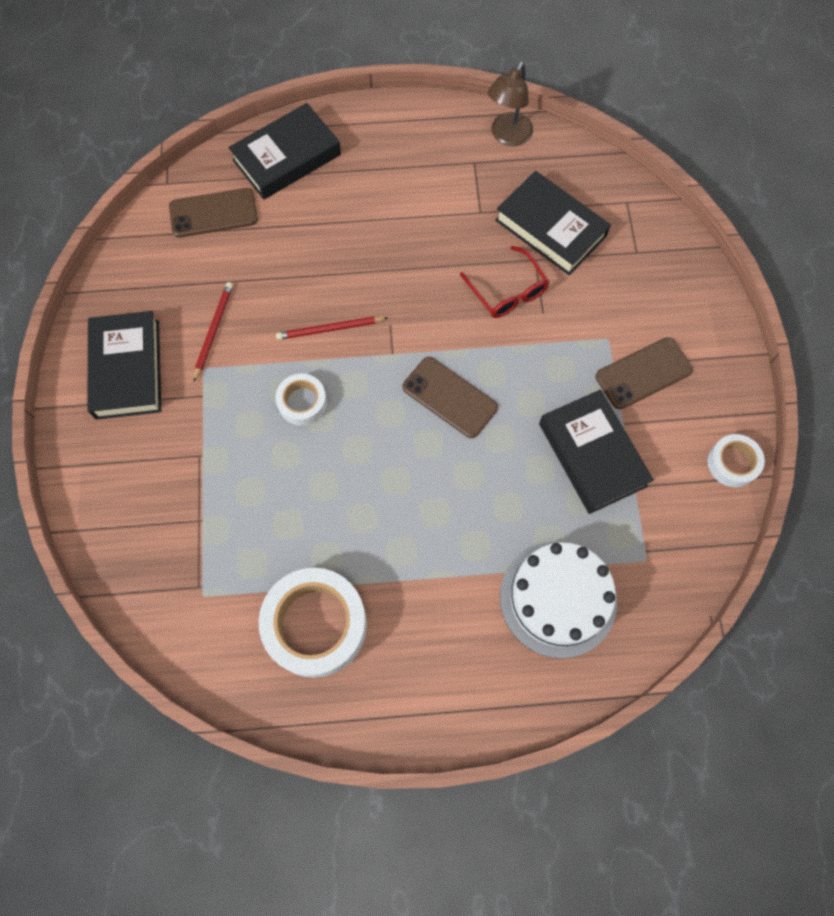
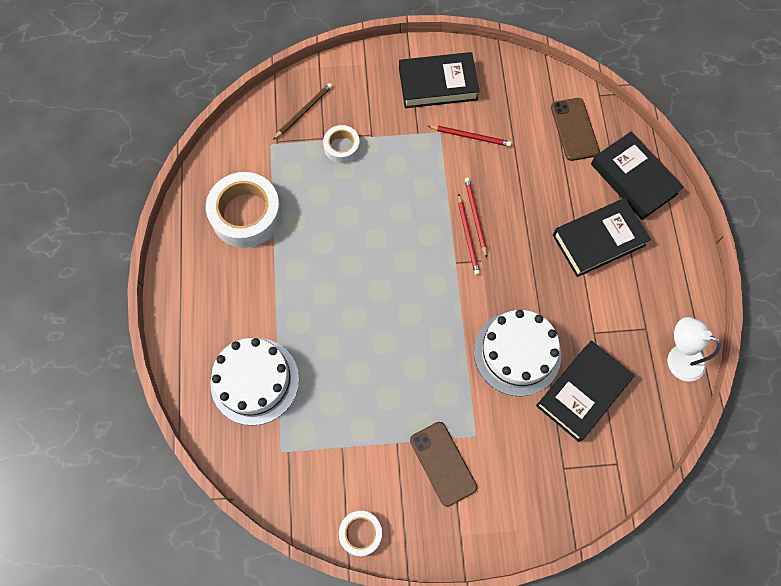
camera: 90 degrees right, 0 degrees up
white tape [275,374,327,426] -> white tape moved to [323,125,360,163]
brown phone [402,357,498,438] -> none
red glasses [460,246,549,318] -> white cake [474,310,561,396]
brown lamp [488,62,533,146] -> white lamp [668,317,721,382]
black book [539,390,654,514] -> black book moved to [553,198,651,277]
none -> brown pencil [273,83,333,140]
none -> red pencil [458,193,480,275]

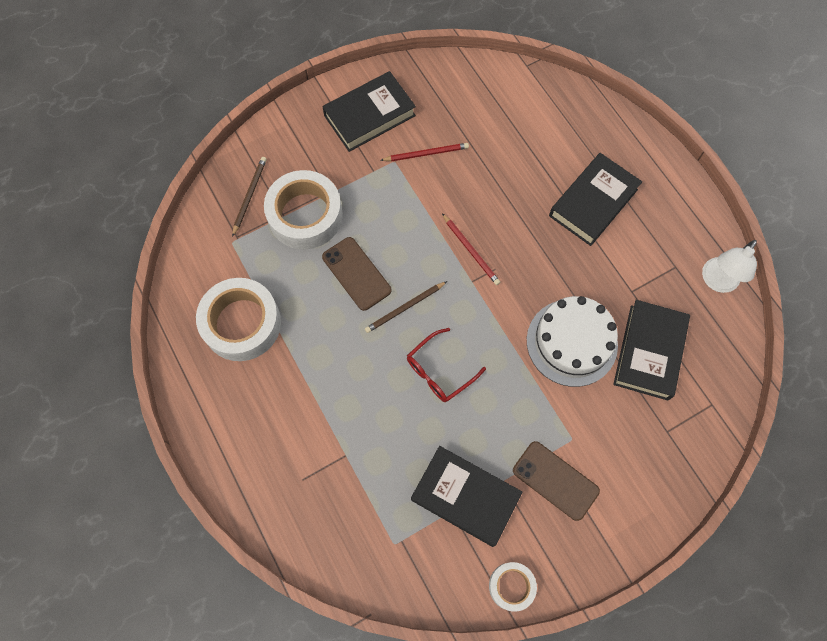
camera: 25 degrees left, 0 degrees up
white cake [210,338,299,425] -> none
white tape [323,125,360,163] -> white tape [264,170,343,250], size x1.91
red pencil [465,178,487,258] -> none
brown phone [551,98,600,161] -> brown phone moved to [322,237,391,311]
black book [591,131,684,220] -> black book moved to [411,446,523,547]
white lamp [668,317,721,382] -> white lamp turned 60 degrees counterclockwise [702,240,757,293]
none -> brown pencil [365,281,447,333]
none -> red glasses [407,328,486,402]

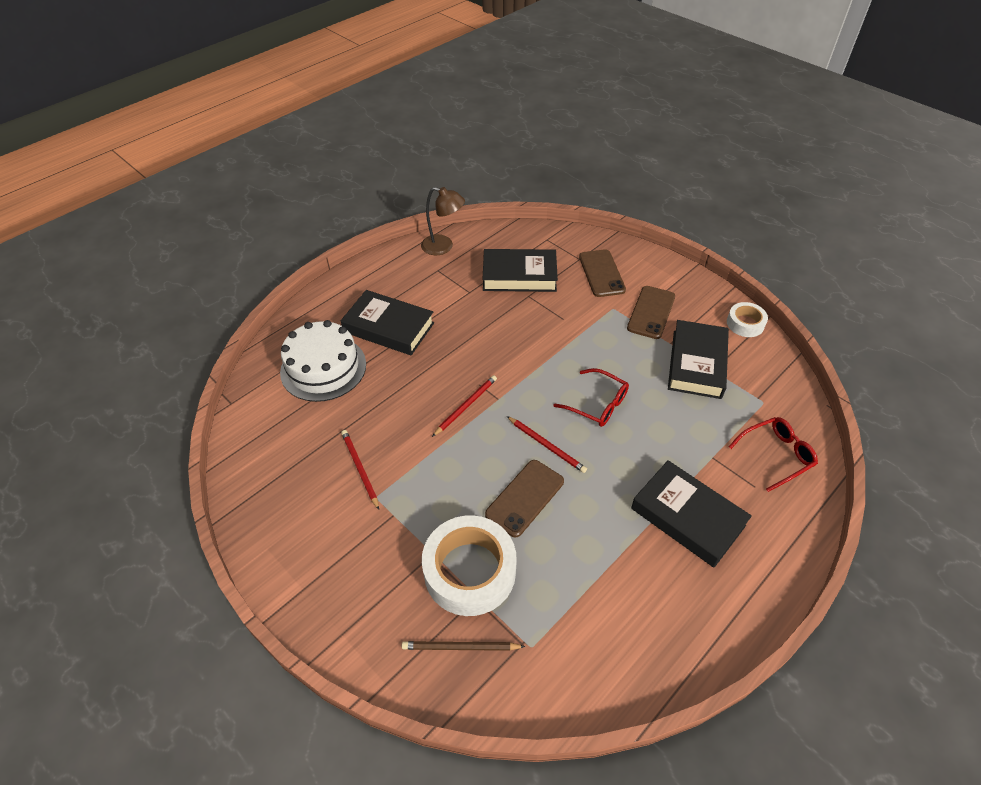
camera: 105 degrees left, 20 degrees down
white tape [196,278,281,361] -> none
black book [322,71,416,152] -> black book moved to [631,460,752,567]
brown pencil [365,281,447,333] -> red pencil [507,416,587,473]
white cake [527,296,618,387] -> white cake moved to [280,320,366,402]
white lamp [702,240,757,293] -> brown lamp [421,187,465,255]
none -> brown phone [579,249,626,297]
none -> red glasses [729,417,818,492]

